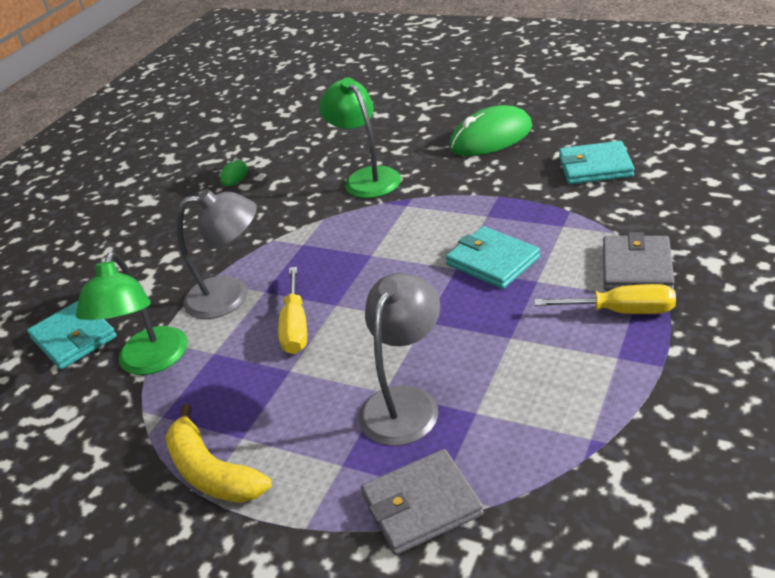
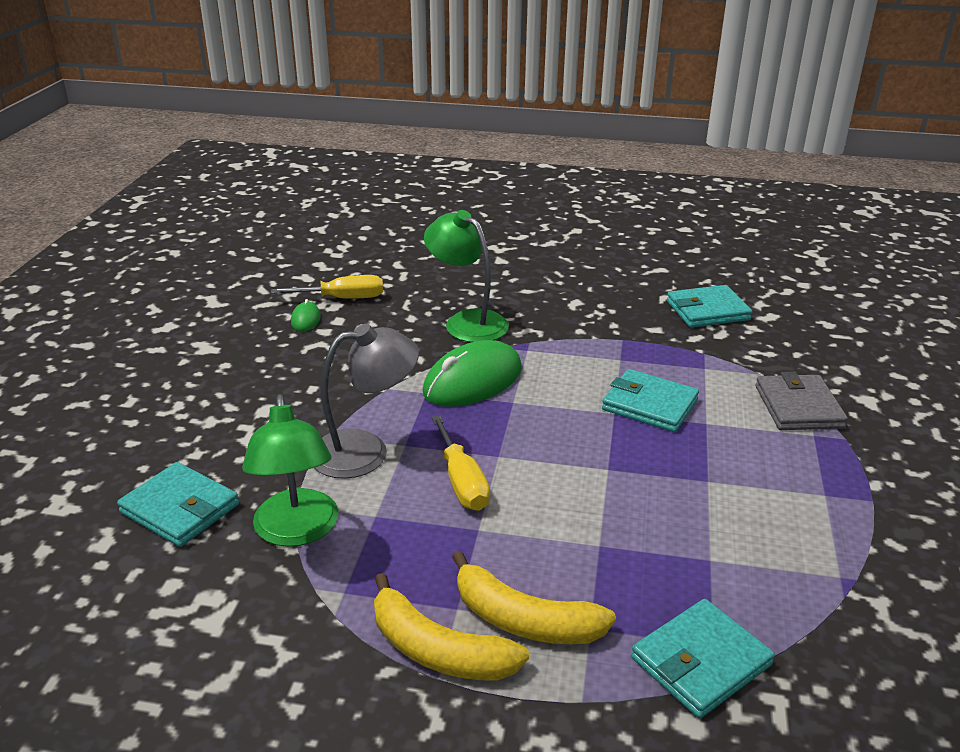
camera: 20 degrees left, 5 degrees down
grey lamp [359,273,440,446] -> none
grey wallet [361,449,484,555] -> turquoise wallet [631,599,775,718]
green mouse [449,105,532,156] -> green mouse moved to [423,340,522,407]
yellow screwdriver [534,284,676,314] -> yellow screwdriver moved to [271,275,383,298]
none -> yellow banana [452,551,616,644]

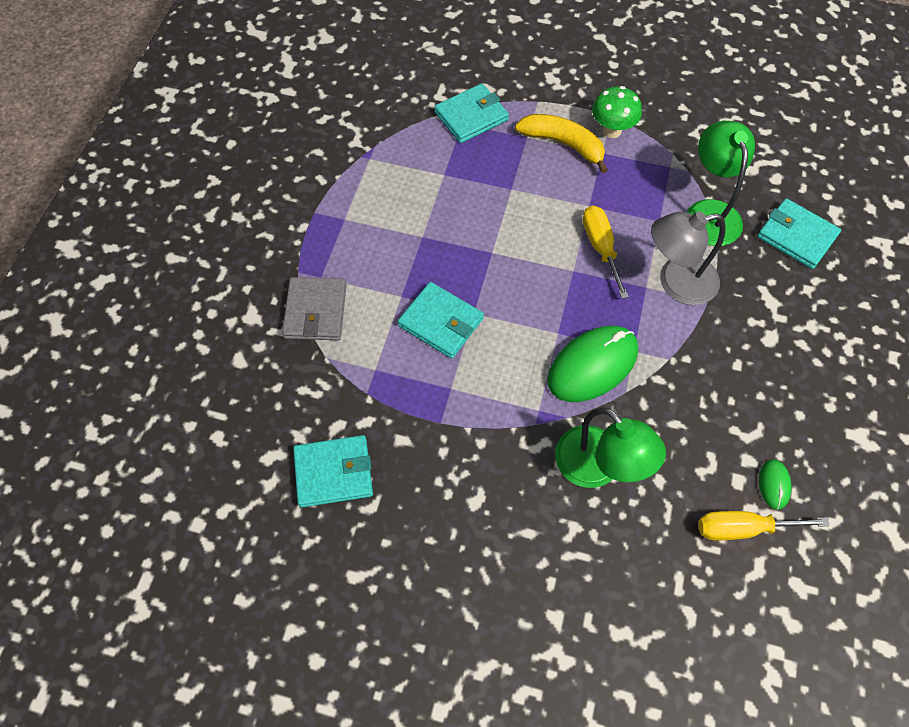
camera: 175 degrees left, 30 degrees up
yellow banana [374,573,529,681] -> green mushroom [592,86,642,138]

